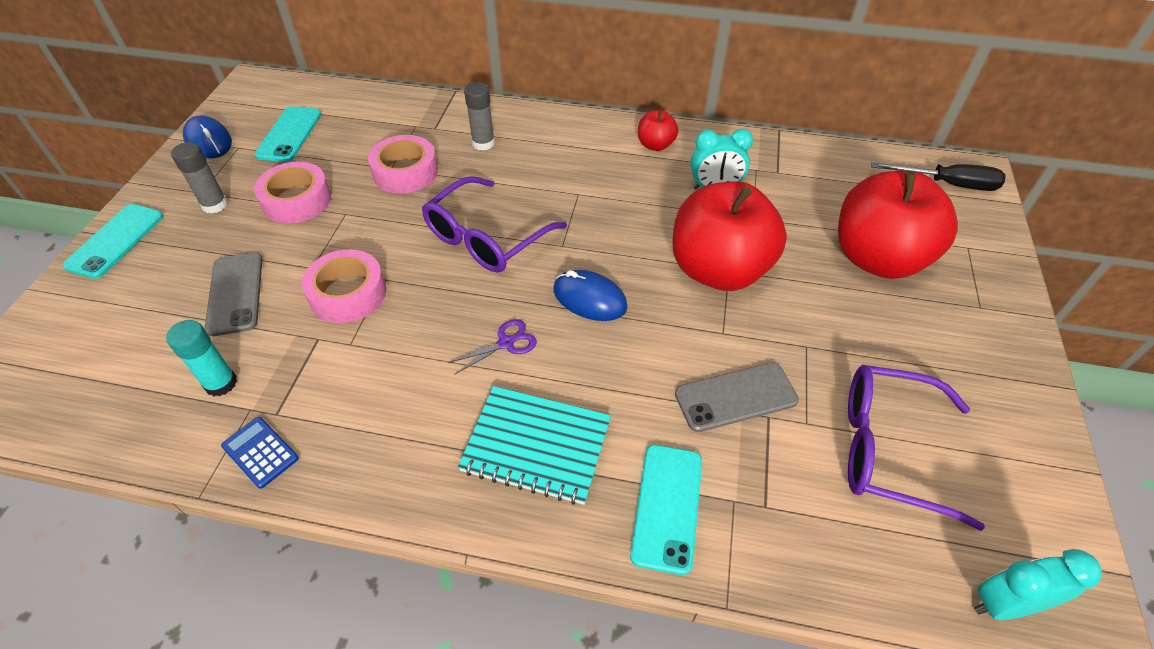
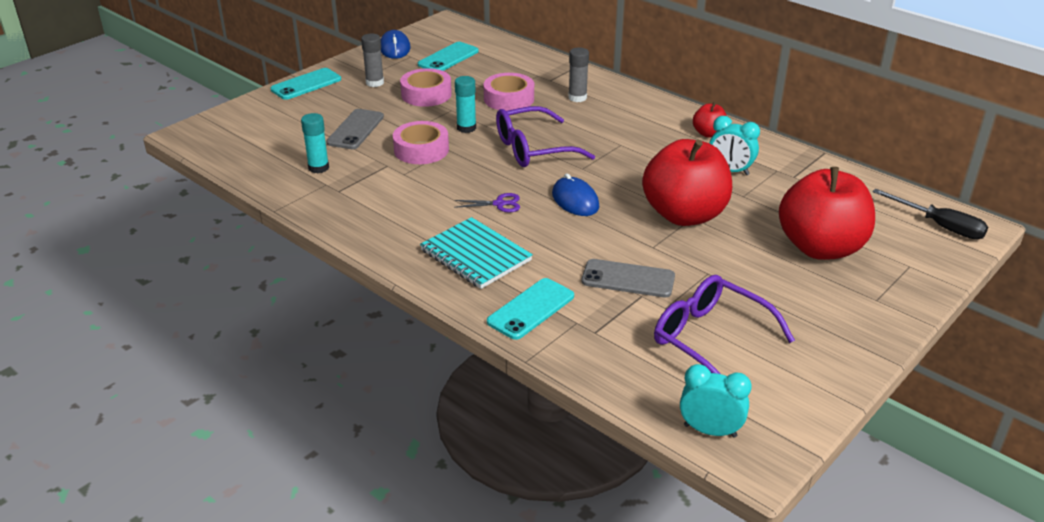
camera: 30 degrees right, 15 degrees down
blue calculator [221,417,299,489] -> none
none -> turquoise glue stick [455,76,476,133]

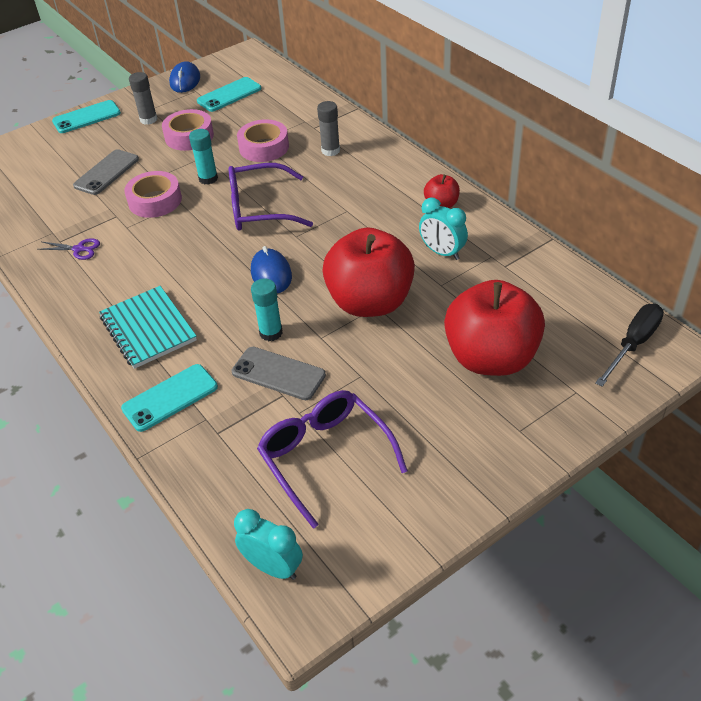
camera: 15 degrees right, 10 degrees up
turquoise glue stick [301,113,329,173] -> turquoise glue stick moved to [251,279,283,341]
purple scissors [454,193,520,212] -> purple scissors moved to [37,238,100,260]
black screwdriver [872,189,988,240] -> black screwdriver turned 105 degrees counterclockwise [595,304,664,387]

